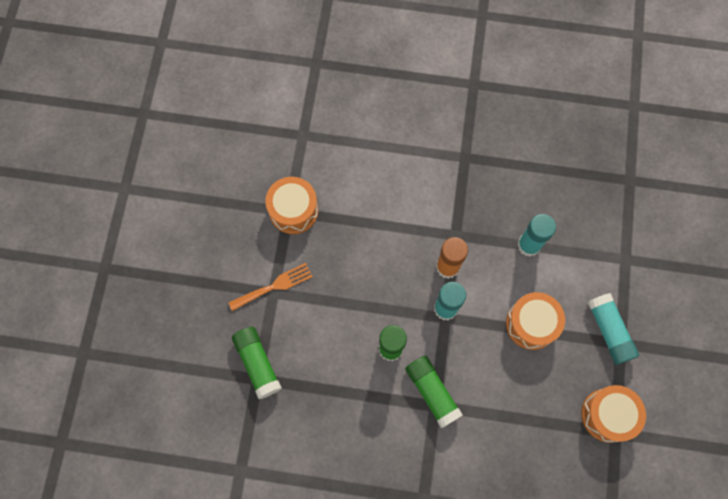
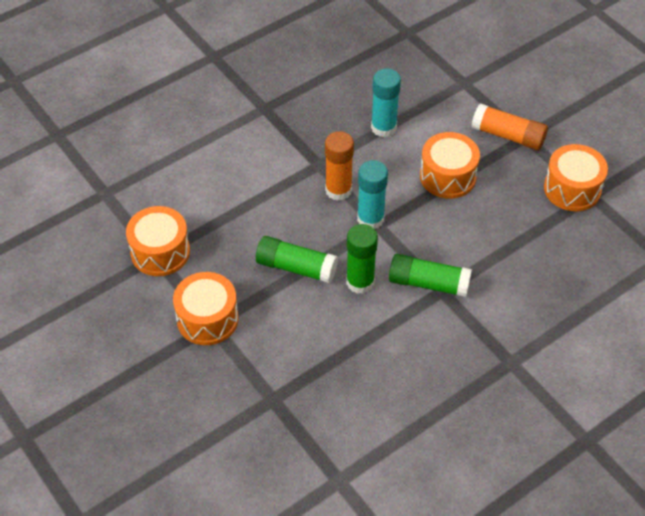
camera: 45 degrees left, 20 degrees down
orange fork [228,263,313,311] -> orange drum [173,272,238,345]
green glue stick [232,327,282,399] -> green glue stick moved to [256,236,338,284]
turquoise glue stick [587,293,639,365] -> orange glue stick [471,103,548,150]

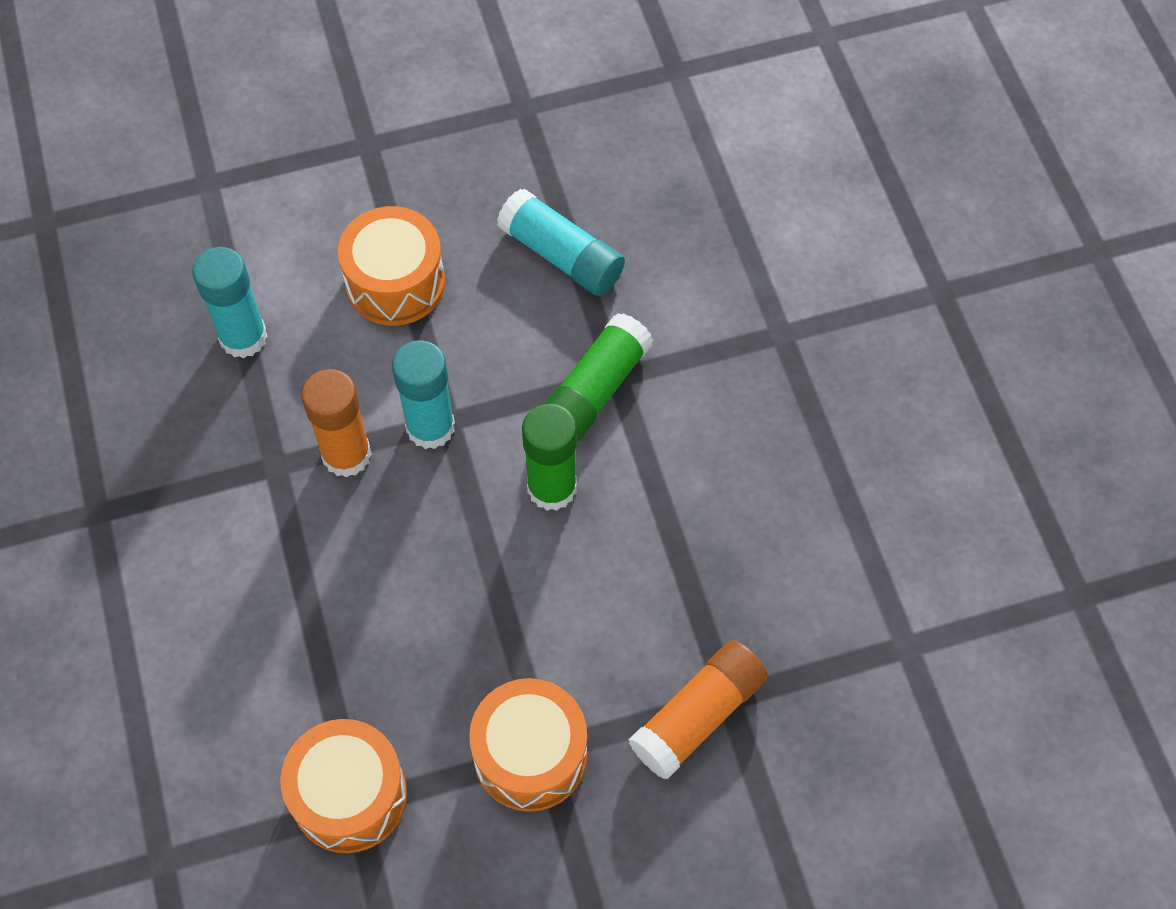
camera: 70 degrees left, 10 degrees up
green glue stick [256,236,338,284] -> none
orange glue stick [471,103,548,150] -> orange glue stick moved to [629,640,768,779]
orange drum [544,144,608,211] -> none
none -> turquoise glue stick [497,189,625,296]

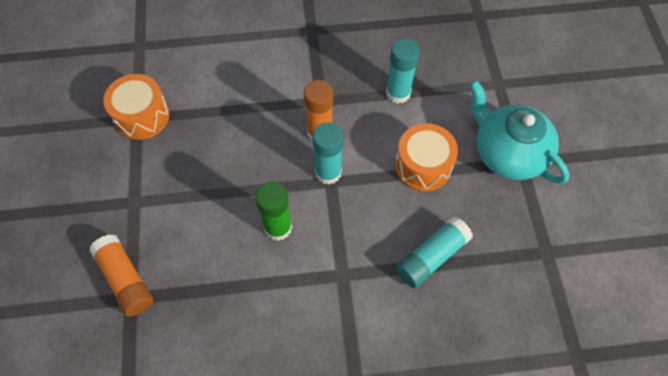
camera: 100 degrees right, 0 degrees up
orange drum [469,678,587,812] -> none
green glue stick [544,313,653,442] -> none
none -> turquoise teapot [469,81,569,184]

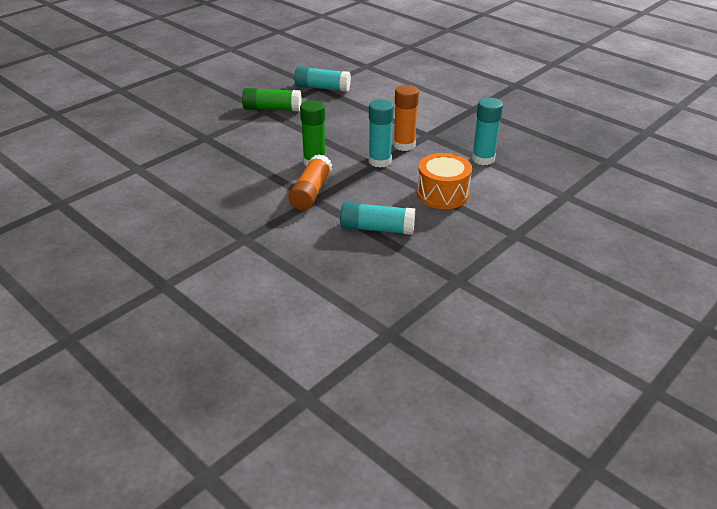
camera: 50 degrees right, 25 degrees down
orange glue stick [89,234,153,317] -> orange glue stick moved to [288,154,332,210]
orange drum [103,74,169,140] -> turquoise glue stick [294,66,351,92]
turquoise teapot [469,81,569,184] -> none
none -> green glue stick [242,88,302,111]

